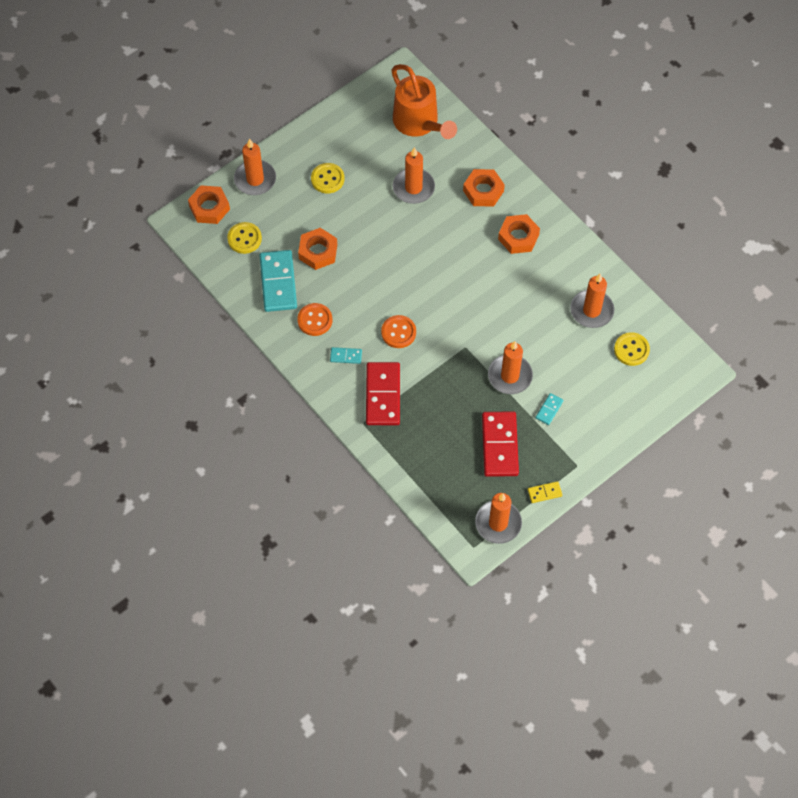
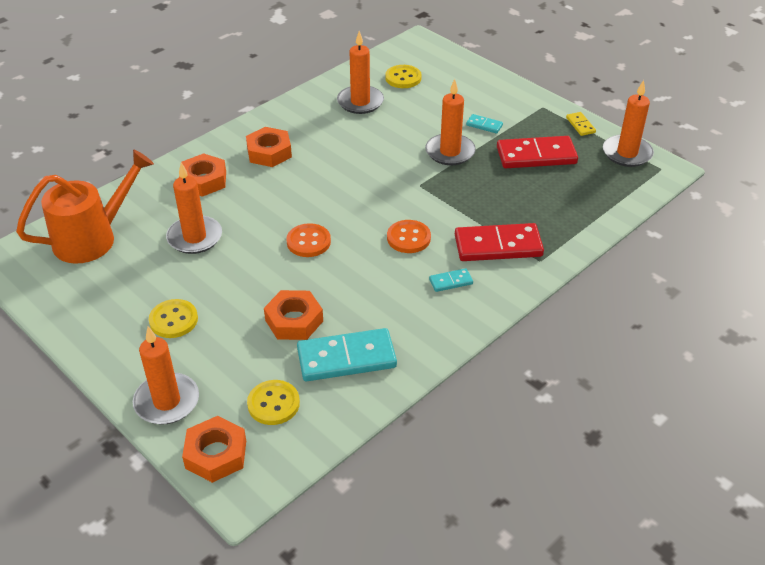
camera: 95 degrees left, 20 degrees down
orange button [297,303,332,336] -> orange button moved to [286,223,331,257]
turquoise domino [330,347,362,364] -> turquoise domino turned 75 degrees clockwise [429,268,473,292]

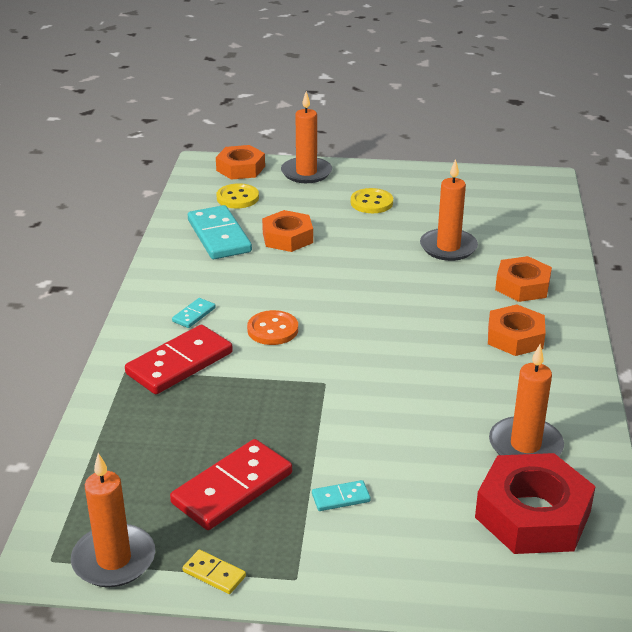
camera: 140 degrees right, 10 degrees down
orange watering can [16,149,154,264] -> none
orange button [286,223,331,257] -> none
turquoise domino [297,328,397,381] -> turquoise domino turned 60 degrees counterclockwise [188,205,252,259]
yellow button [385,65,422,88] -> red nut [475,453,596,554]
orange candle [425,79,476,165] -> none

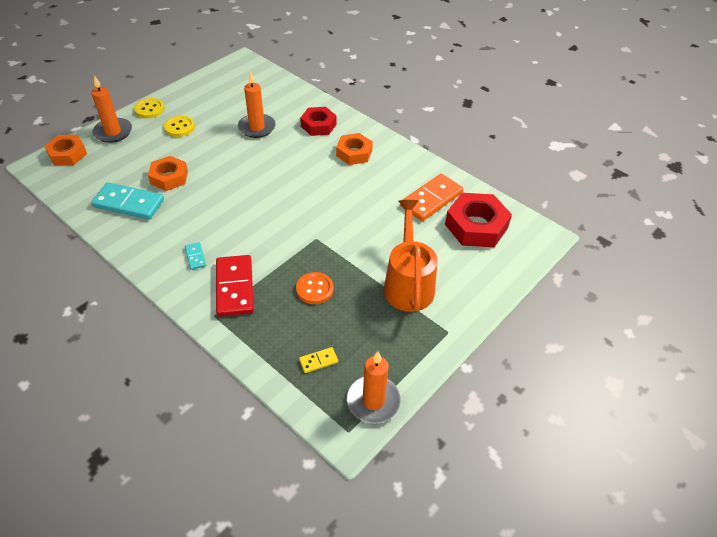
camera: 55 degrees left, 15 degrees up
red domino [170,439,292,530] -> none
yellow domino [182,550,246,594] -> yellow domino moved to [299,347,338,373]
yellow button [217,183,259,209] -> yellow button moved to [134,98,165,118]
orange button [247,310,298,345] -> orange button moved to [296,272,334,304]
turquoise domino [312,480,371,511] -> orange watering can [384,200,437,312]
orange candle [489,344,564,456] -> orange domino [400,174,463,221]
orange nut [495,256,552,302] -> red nut [300,107,337,136]

